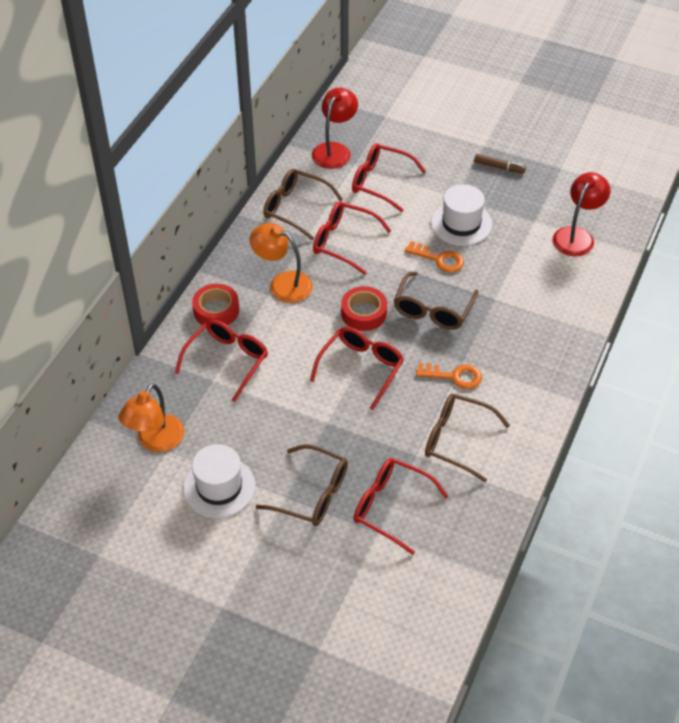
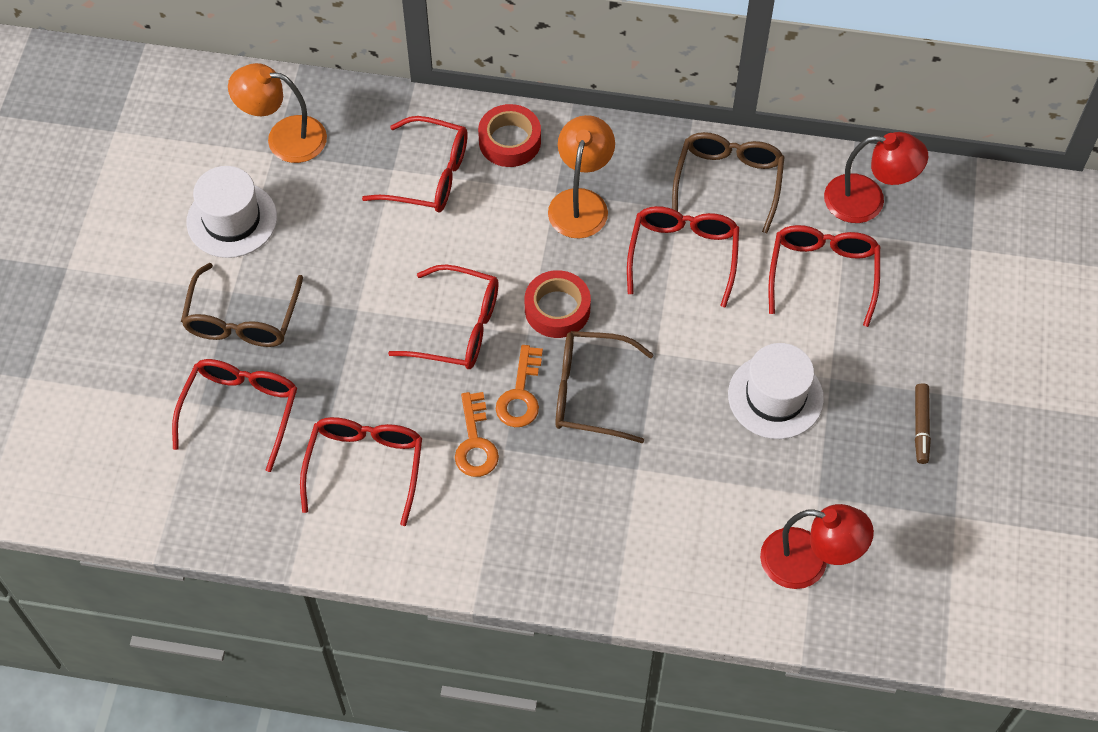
camera: 75 degrees right, 10 degrees up
orange key [405,241,464,272] -> orange key moved to [496,345,543,427]
brown glasses [425,393,510,482] -> red glasses [300,417,422,526]

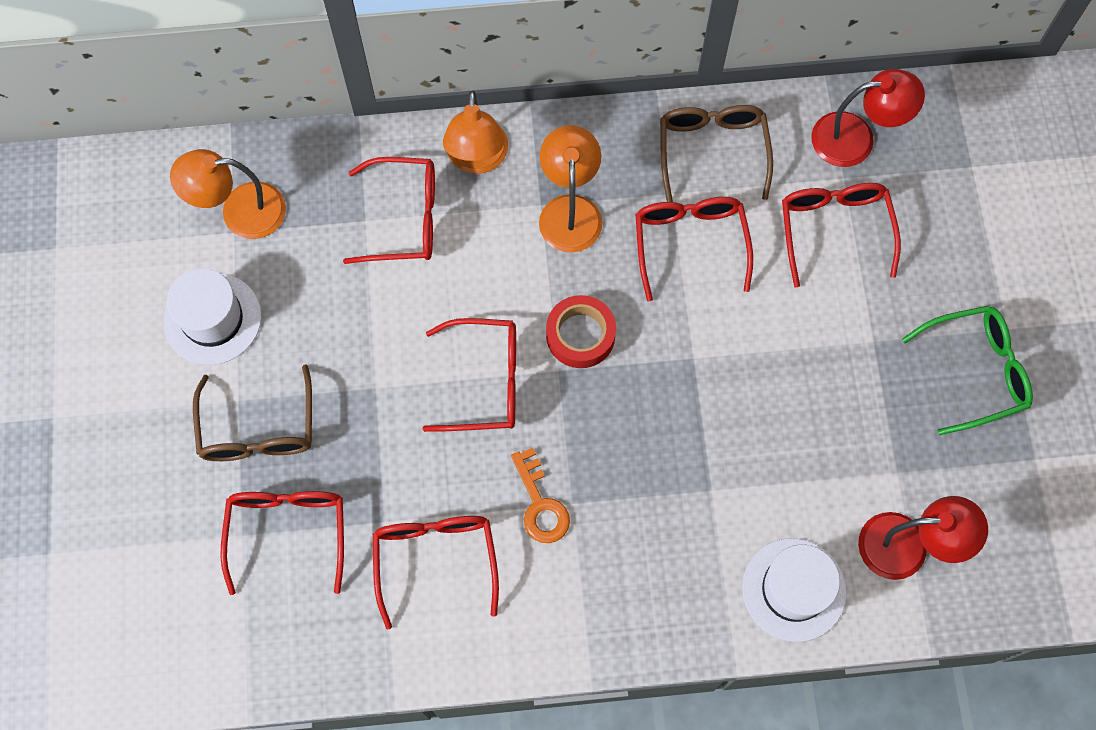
camera: 15 degrees left, 10 degrees up
red tape [478,104,541,167] -> orange lamp [443,90,508,174]
orange key [496,345,543,427] -> none
brown glasses [556,331,654,444] -> none
white hat [728,343,824,439] -> white hat moved to [742,538,847,642]
brown marker [915,383,931,464] -> green glasses [902,305,1033,435]

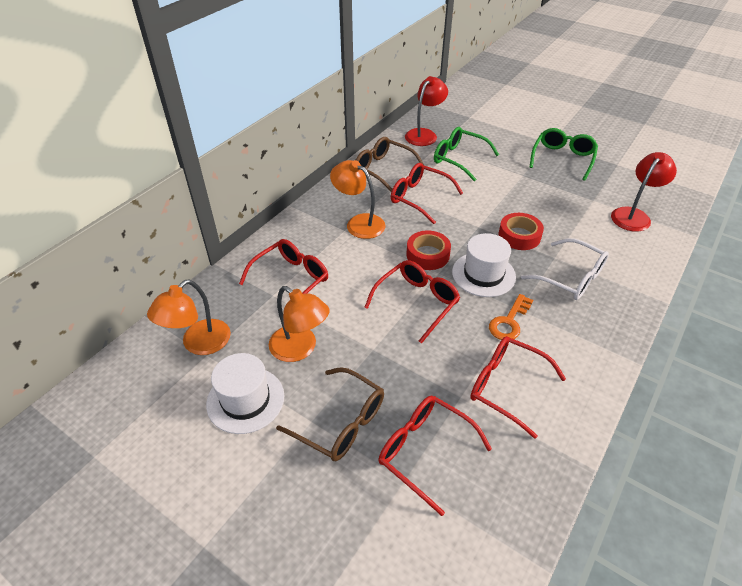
camera: 50 degrees left, 25 degrees down
orange lamp [443,90,508,174] -> orange lamp moved to [269,286,329,362]
orange key [511,448,570,543] -> orange key turned 105 degrees clockwise [489,294,533,340]
white hat [742,538,847,642] -> white hat moved to [452,233,516,297]
red glasses [782,183,901,287] -> green glasses [434,127,499,181]
none -> red tape [499,213,544,250]
none -> white glasses [521,238,609,300]

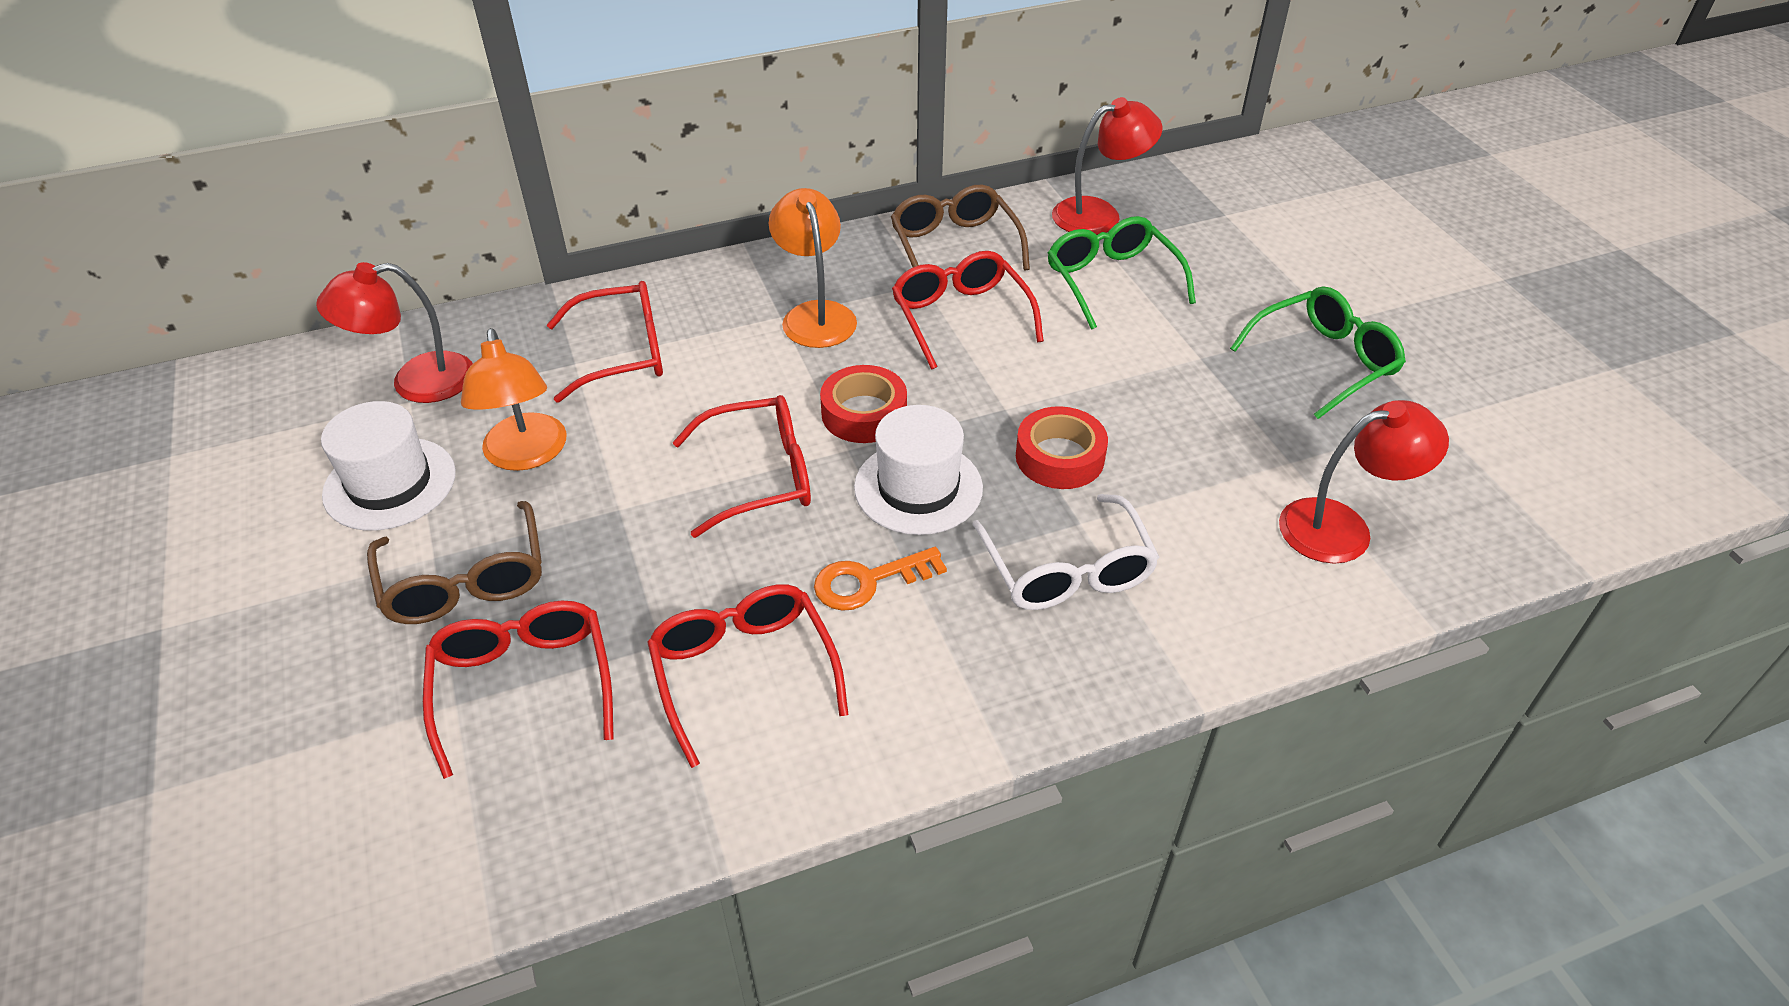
camera: 35 degrees right, 0 degrees up
orange lamp [147,279,231,355] -> red lamp [316,262,473,403]

